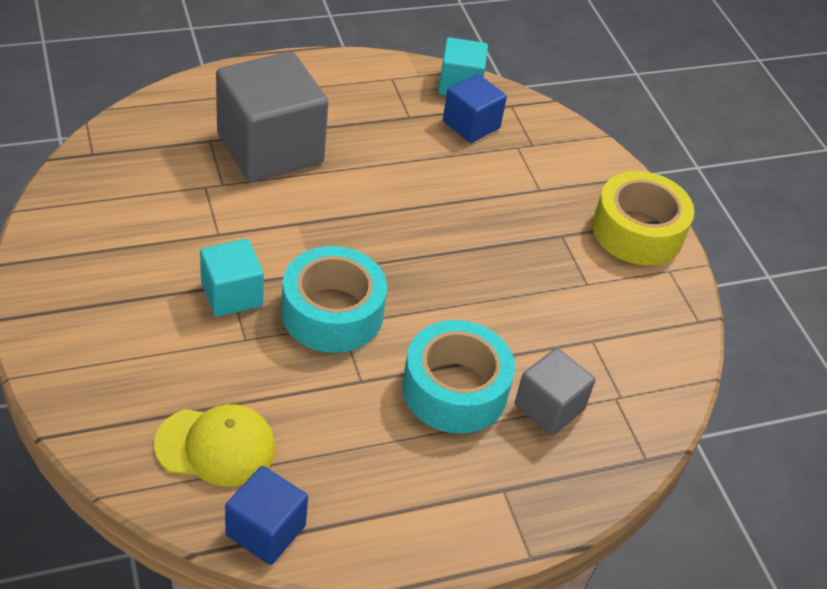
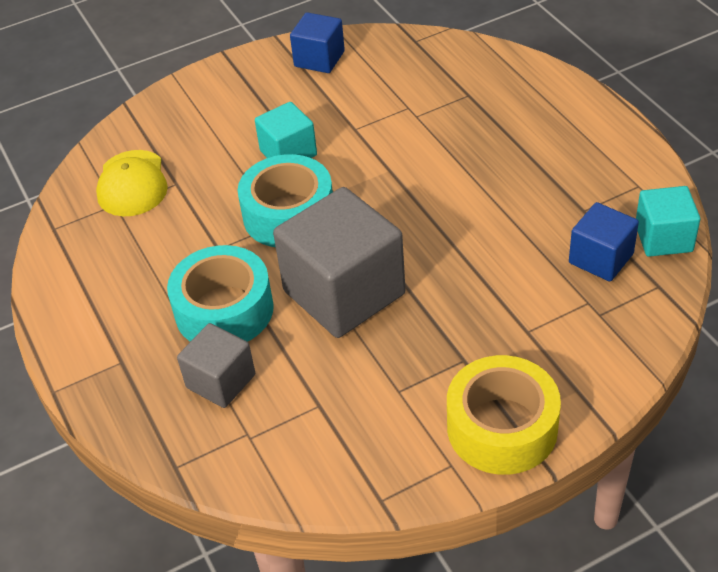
camera: 90 degrees right, 0 degrees up
grey cube [216,51,328,182] -> grey cube moved to [273,187,405,338]
blue cube [225,466,308,565] -> blue cube moved to [290,12,345,73]

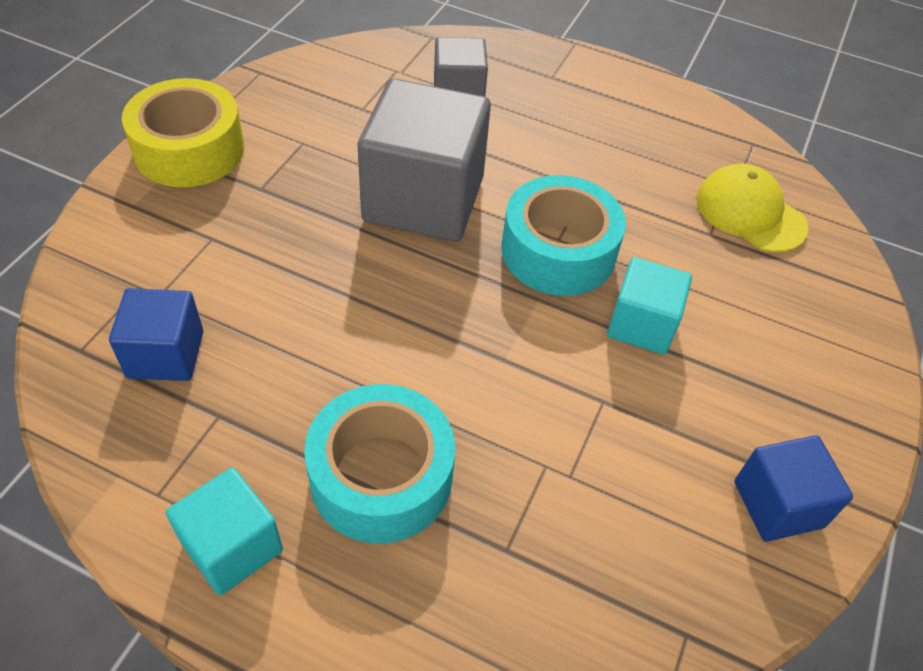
camera: 135 degrees right, 5 degrees up
turquoise tape [167,245,274,342] -> turquoise tape moved to [304,384,455,544]
turquoise cube [636,186,700,257] -> turquoise cube moved to [166,468,283,596]

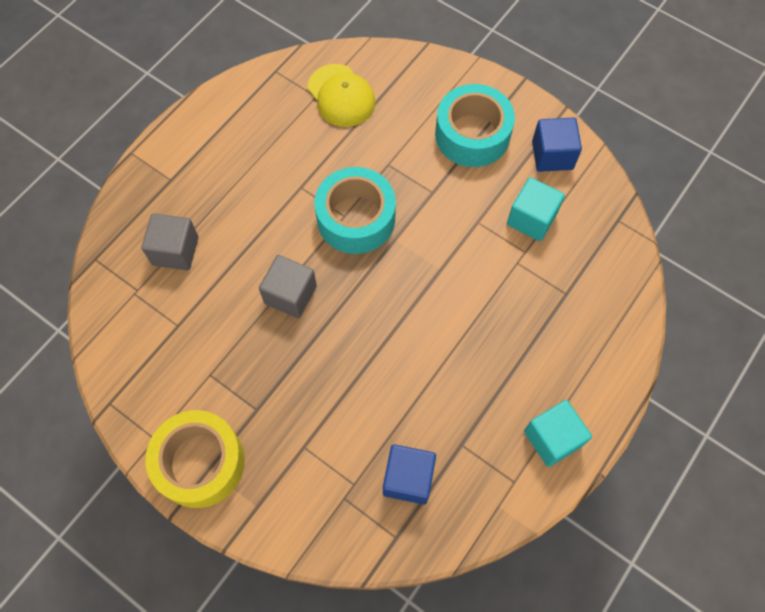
camera: 75 degrees left, 15 degrees up
turquoise tape [304,384,455,544] -> turquoise tape moved to [435,84,515,167]
grey cube [358,78,491,242] -> grey cube [259,255,317,318], size x0.54
turquoise cube [607,257,692,354] -> turquoise cube moved to [507,177,565,241]
yellow cap [697,164,808,253] -> yellow cap turned 90 degrees counterclockwise [308,64,376,127]

